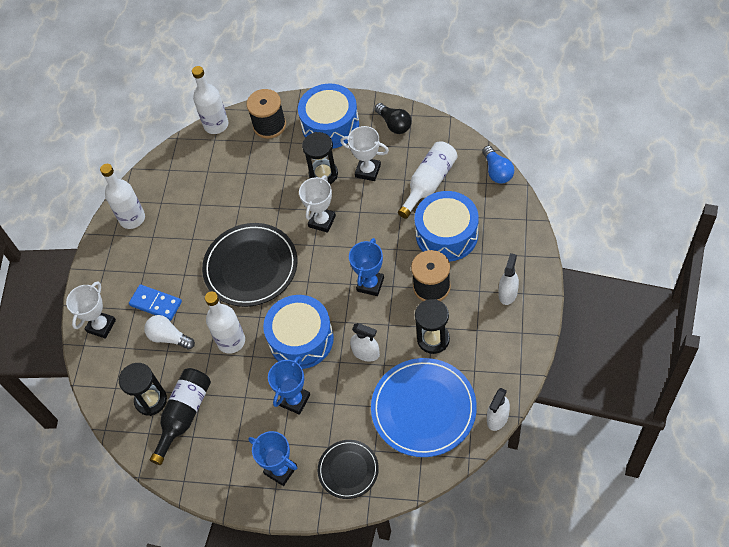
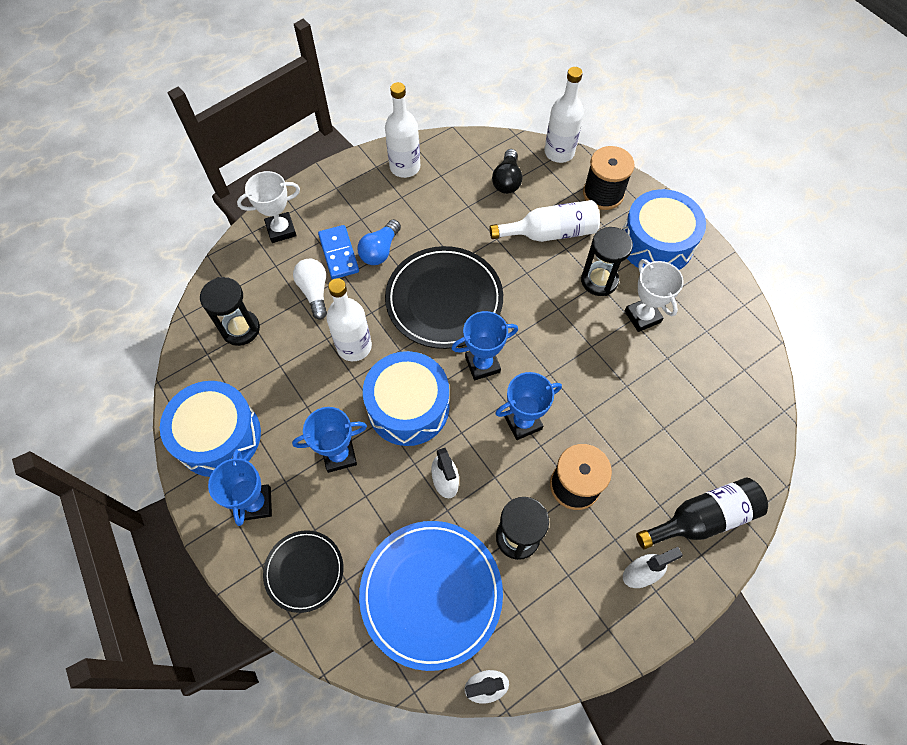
camera: 40 degrees right, 5 degrees up
black bottle [150,368,211,465] -> black bottle moved to [636,478,768,549]
white trophy [299,175,336,233] -> none
black light bulb [374,103,412,134] -> black light bulb moved to [492,149,522,194]
white bottle [398,142,458,219] -> white bottle moved to [489,200,600,242]
blue drum [415,191,479,262] -> blue drum moved to [160,381,261,477]
blue light bulb [482,146,514,184] -> blue light bulb moved to [357,219,401,265]
none -> blue trophy [451,311,518,380]

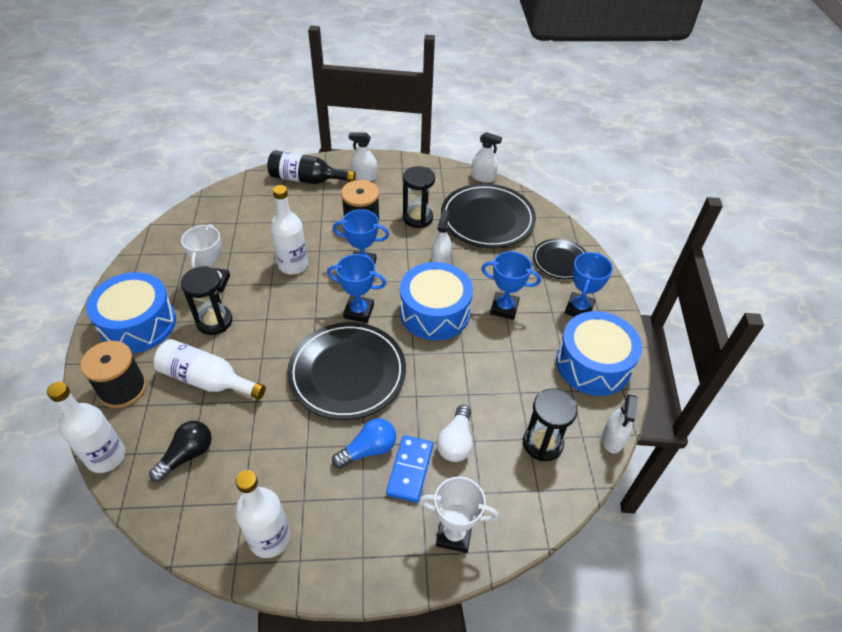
camera: 150 degrees left, 15 degrees down
white bottle [326,278,372,361] -> white bottle moved to [270,185,308,274]
blue plate [359,521,503,671] -> black plate [441,184,536,248]
none -> white spray bottle [602,394,638,454]

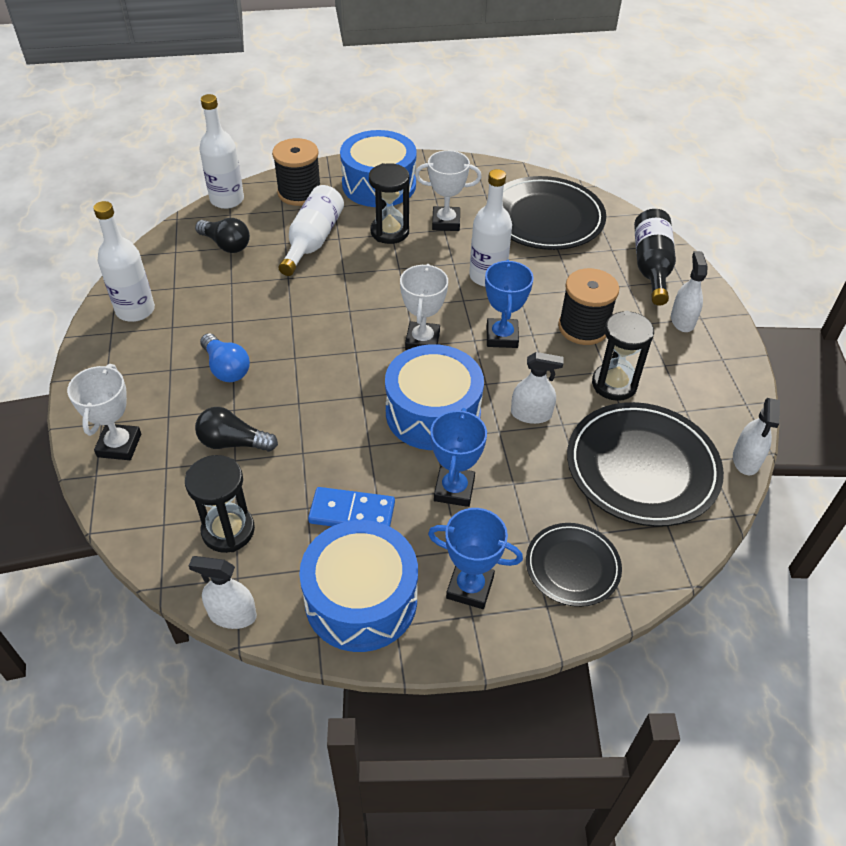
camera: 85 degrees right, 0 degrees up
black plate [287,322,406,420] -> black plate moved to [503,176,606,250]
blue trophy [327,254,386,323] -> white trophy [400,264,448,350]
blue domino [386,435,433,503] -> blue domino moved to [308,487,395,526]
white light bulb [437,405,473,462] -> black light bulb [195,407,278,452]

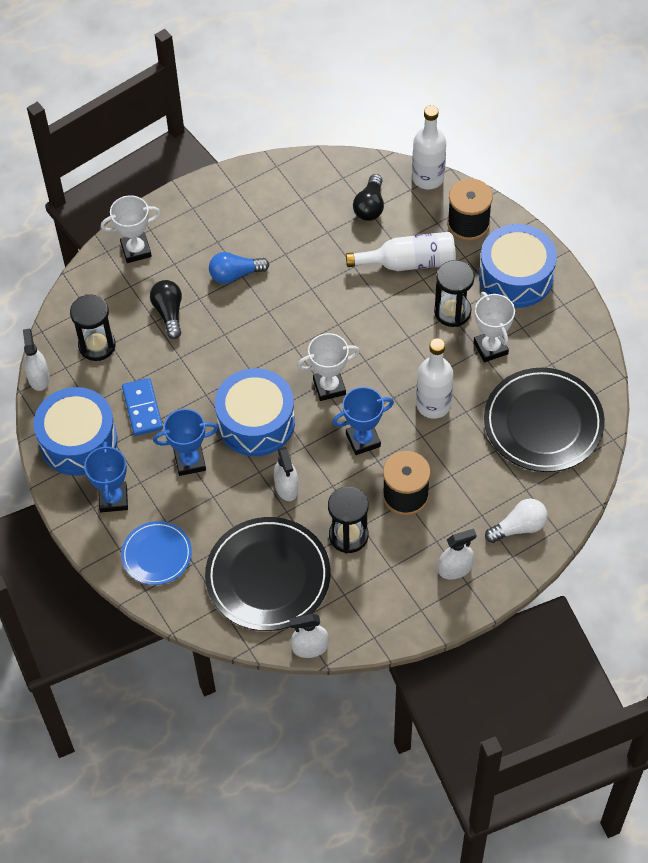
camera: 70 degrees right, 10 degrees up
white bottle [93,201,155,322] -> none
blue light bulb [200,333,250,382] -> blue light bulb turned 45 degrees clockwise [209,252,269,284]
black plate [526,523,622,607] -> blue plate [121,521,192,585]
black bottle [634,209,676,306] -> white light bulb [485,499,548,543]

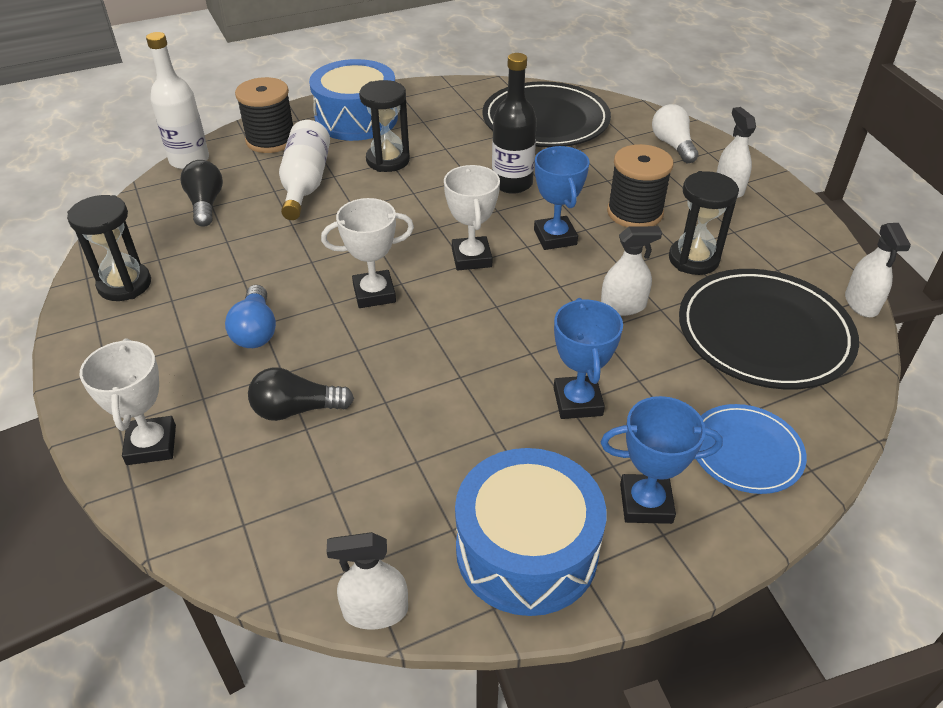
camera: 85 degrees left, 15 degrees down
black hourglass [70,294,116,361] -> black hourglass moved to [67,195,151,301]
blue domino [122,378,163,436] -> none
blue drum [215,368,295,456] -> none
black light bulb [353,174,384,221] -> black light bulb turned 120 degrees counterclockwise [180,160,223,227]
white bottle [416,338,453,419] -> black bottle [492,53,537,194]
white trophy [474,292,515,362] -> white trophy moved to [321,198,414,308]

